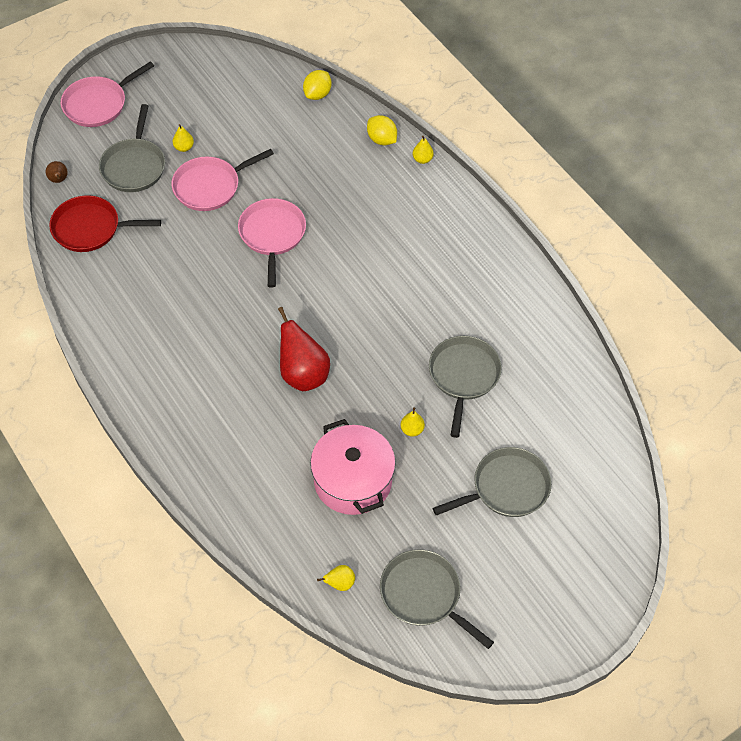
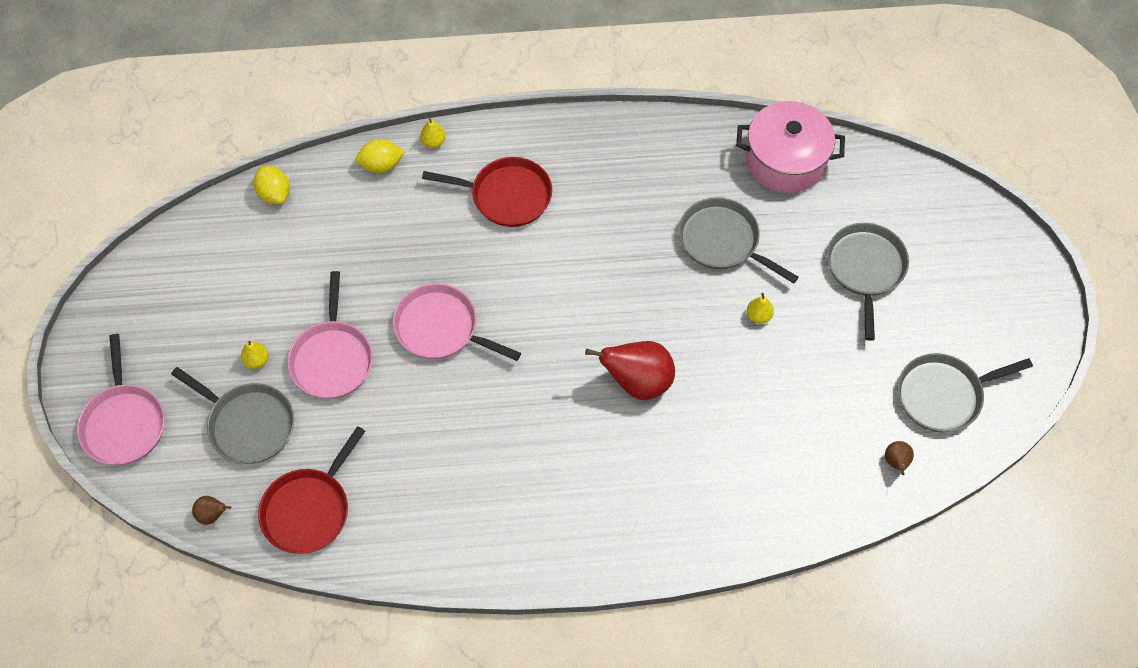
camera: 60 degrees left, 5 degrees up
pink pot [310,419,396,515] -> pink pot moved to [736,101,845,193]
yellow pear [317,565,355,591] -> brown pear [885,441,914,475]
none -> red pan [422,157,552,227]

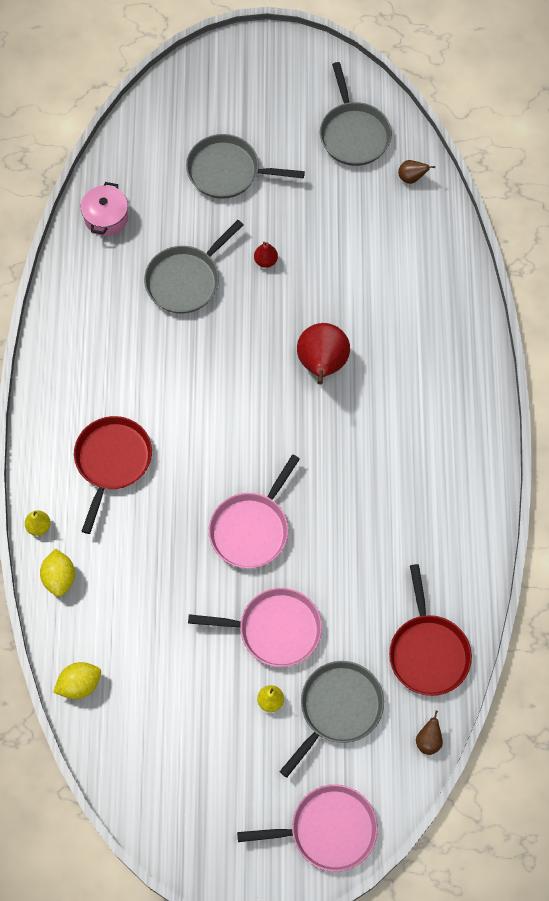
camera: 85 degrees left, 5 degrees up
red pan [258,426,365,554] -> red pan turned 45 degrees clockwise [389,564,472,696]
pink pot [736,101,845,193] -> pink pot [81,182,129,236], size x0.59
yellow pear [747,293,774,324] -> red pear [254,242,278,268]

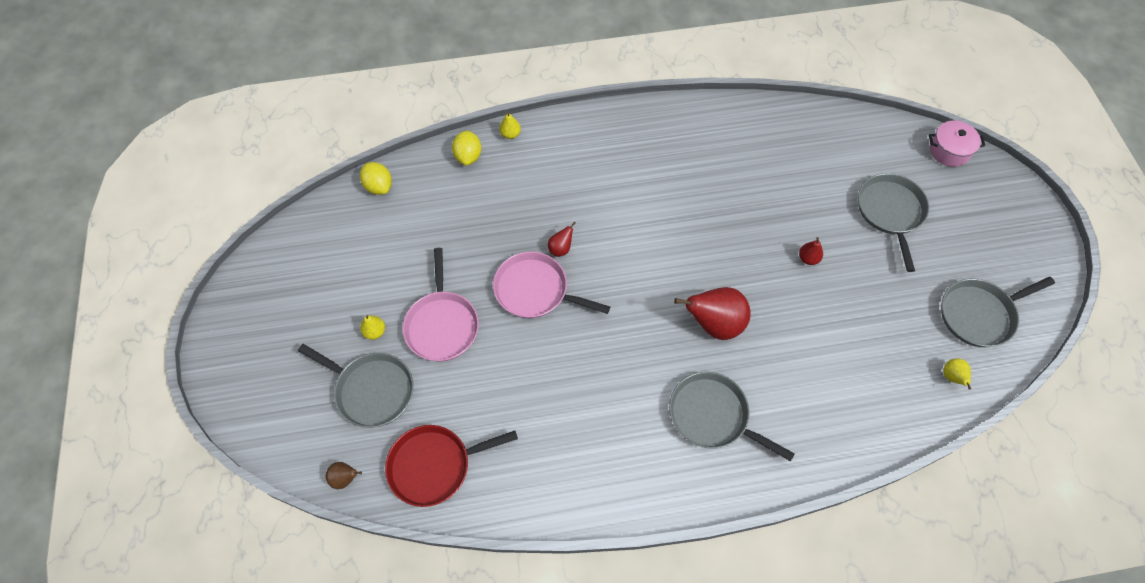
camera: 80 degrees right, 5 degrees down
yellow lemon [40,549,75,597] -> yellow lemon turned 75 degrees counterclockwise [452,130,481,166]
red pan [74,416,152,534] -> none
pink pot [81,182,129,236] -> pink pot moved to [929,120,985,167]
grey pan [144,220,243,314] -> grey pan moved to [669,372,795,462]
pink pan [237,784,378,872] -> none
brown pear [398,160,435,184] -> yellow pear [943,358,971,390]
none -> red pear [548,221,576,257]

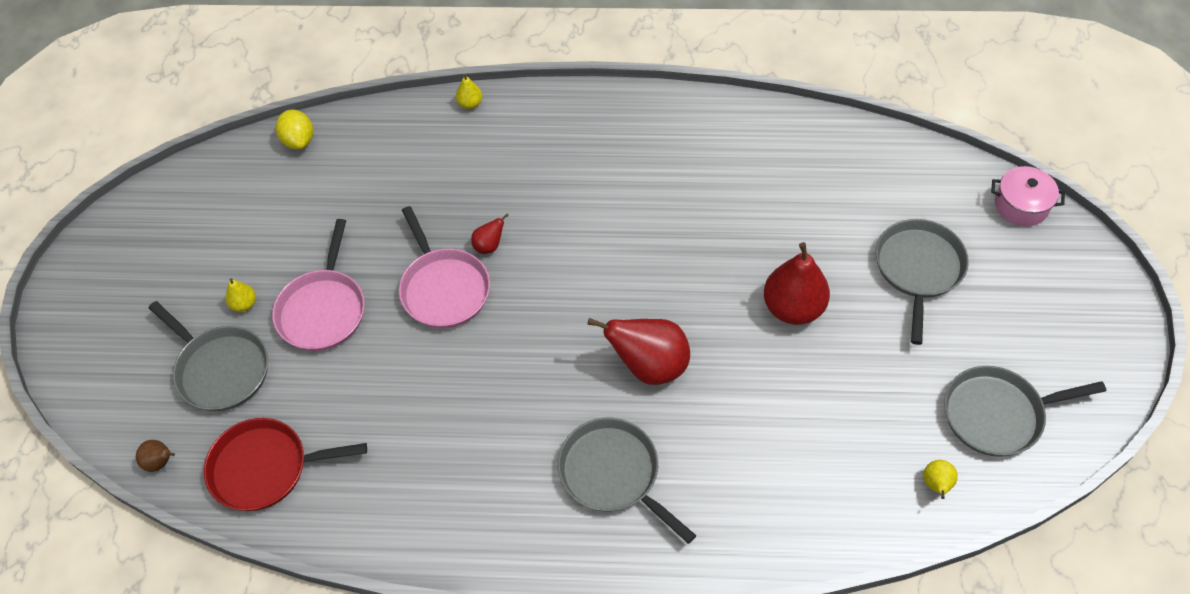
camera: 15 degrees right, 5 degrees down
yellow lemon [452,130,481,166] -> none
pink pan [493,252,610,318] -> pink pan turned 150 degrees counterclockwise [399,206,490,328]
red pear [799,237,823,265] -> red pear [764,242,830,325], size x2.15

